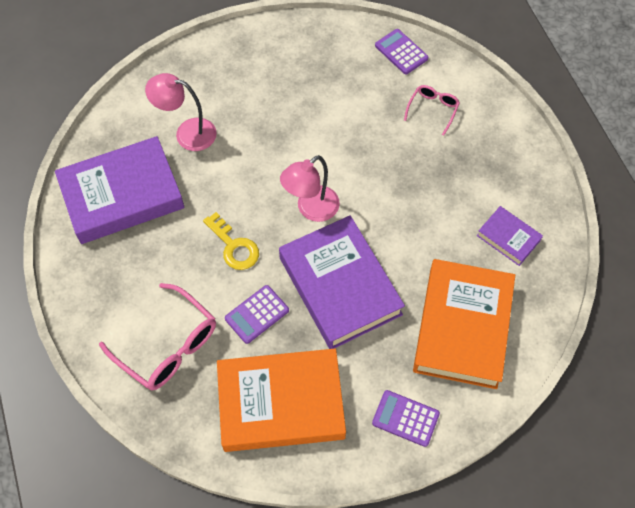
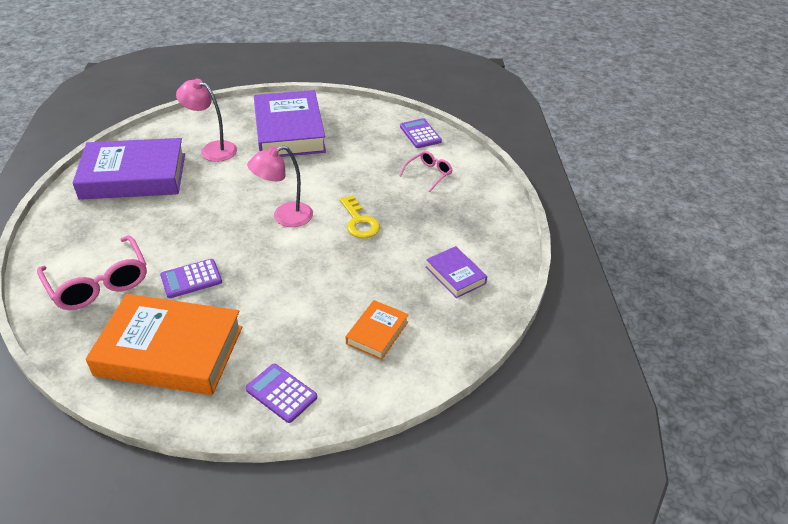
camera: 15 degrees right, 20 degrees down
yellow key [203,212,259,270] -> yellow key moved to [340,195,380,238]
purple book [279,215,405,349] -> purple book moved to [254,90,326,157]
orange book [413,259,515,389] -> orange book [346,300,409,360], size x0.48

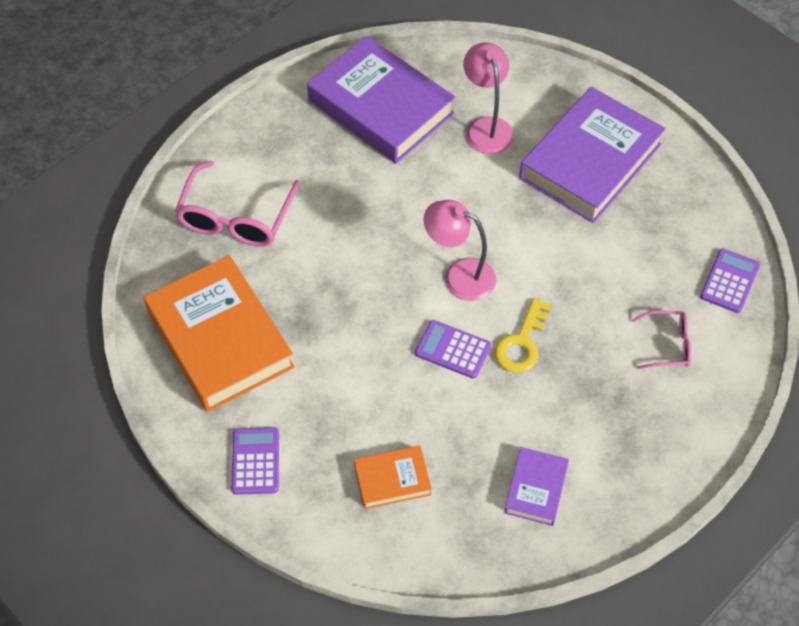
camera: 50 degrees right, 15 degrees up
purple calculator [160,259,222,298] -> purple calculator moved to [415,320,491,379]

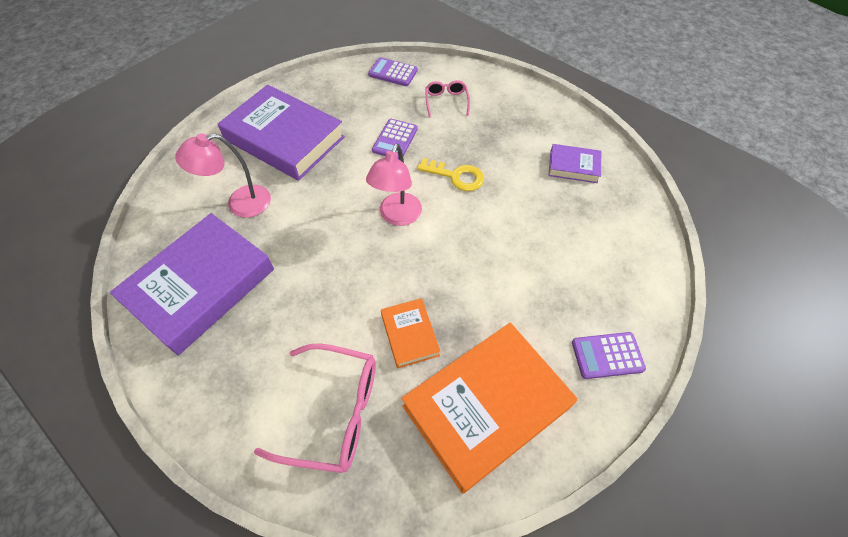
camera: 95 degrees left, 0 degrees up
orange book [354,445,432,509] -> orange book moved to [381,298,440,368]
purple calculator [415,320,491,379] -> purple calculator moved to [372,119,418,160]

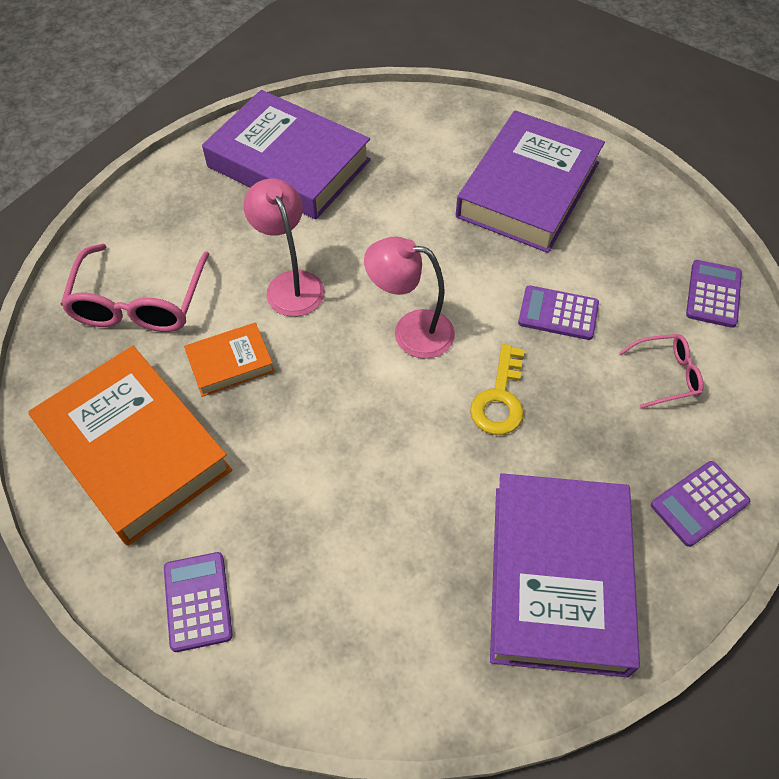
camera: 85 degrees right, 0 degrees up
pink lamp [175,133,271,218] -> pink lamp moved to [243,178,325,317]
purple book [548,144,601,183] -> purple book [490,473,640,678], size x2.10
none -> purple calculator [651,461,750,547]

